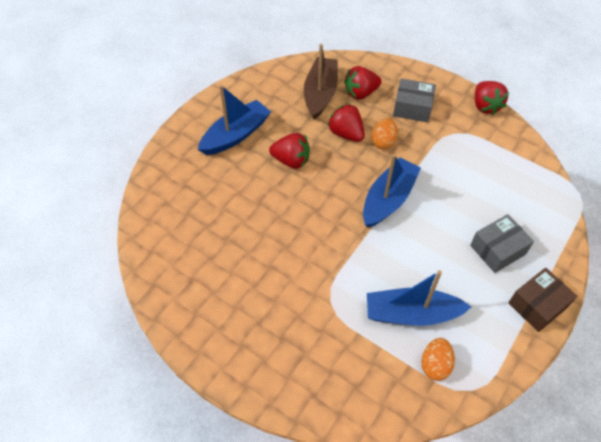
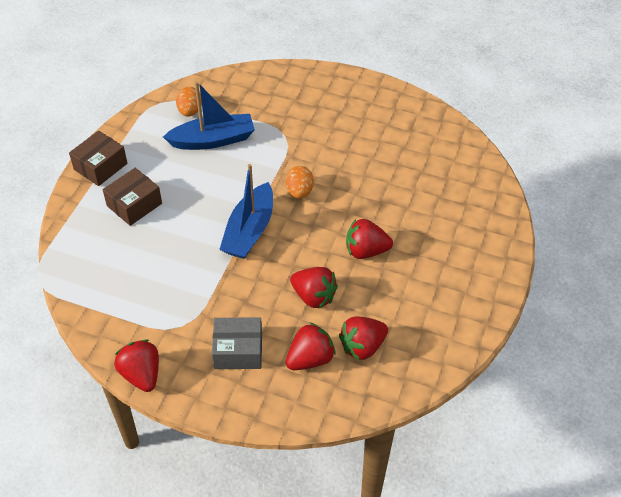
camera: 165 degrees right, 5 degrees down
blue boat [198,85,271,155] -> none
brown boat [304,44,338,120] -> red strawberry [339,316,388,360]
orange egg [372,118,398,150] -> orange egg moved to [286,166,314,199]
grey box [470,214,534,273] -> brown box [103,168,162,226]

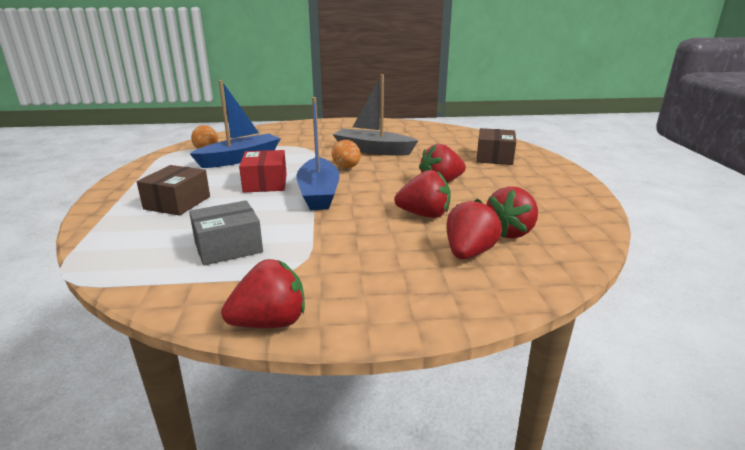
camera: 25 degrees left, 25 degrees down
brown box [69,131,127,186] -> brown box moved to [476,128,516,165]
red strawberry [114,339,159,392] -> red strawberry turned 120 degrees clockwise [221,259,305,328]
grey box [212,317,262,369] -> grey box moved to [189,200,263,265]
none -> red box [239,150,287,193]
none -> grey boat [333,74,418,156]

